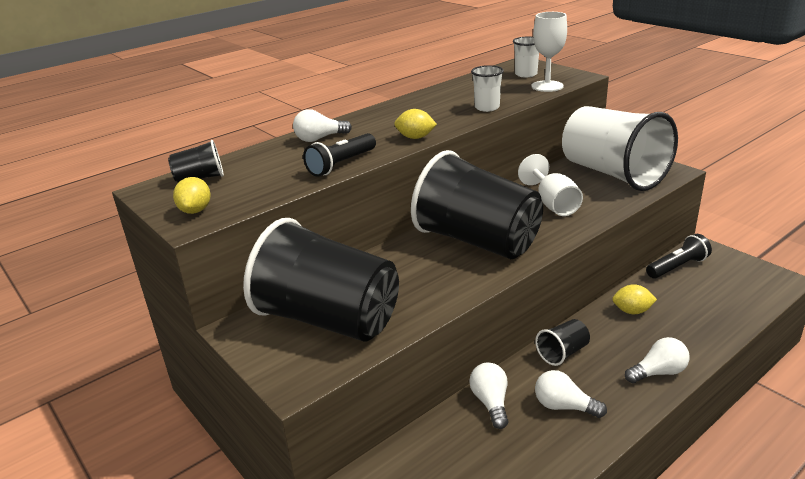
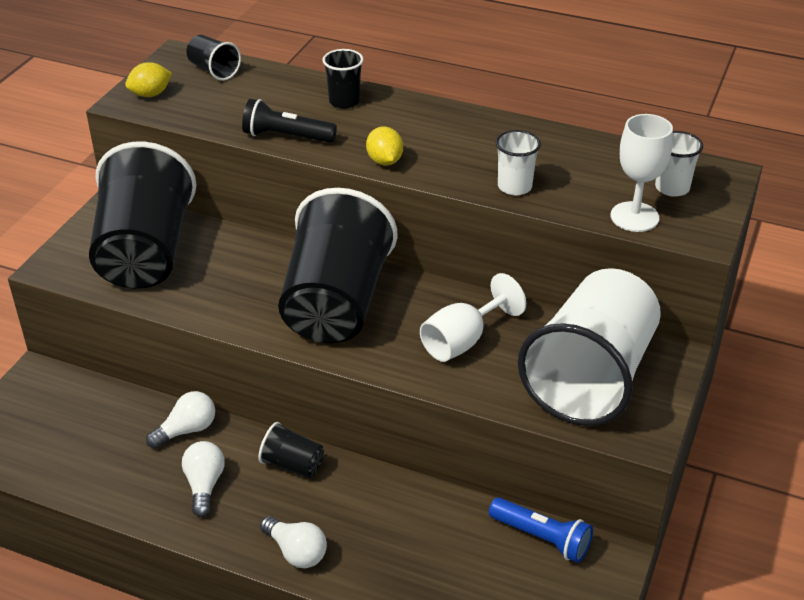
camera: 60 degrees right, 10 degrees up
white light bulb [293,109,352,142] -> black cup [323,49,363,109]
yellow lemon [612,284,657,314] -> none
black flashlight [646,234,712,278] -> blue flashlight [489,497,593,563]

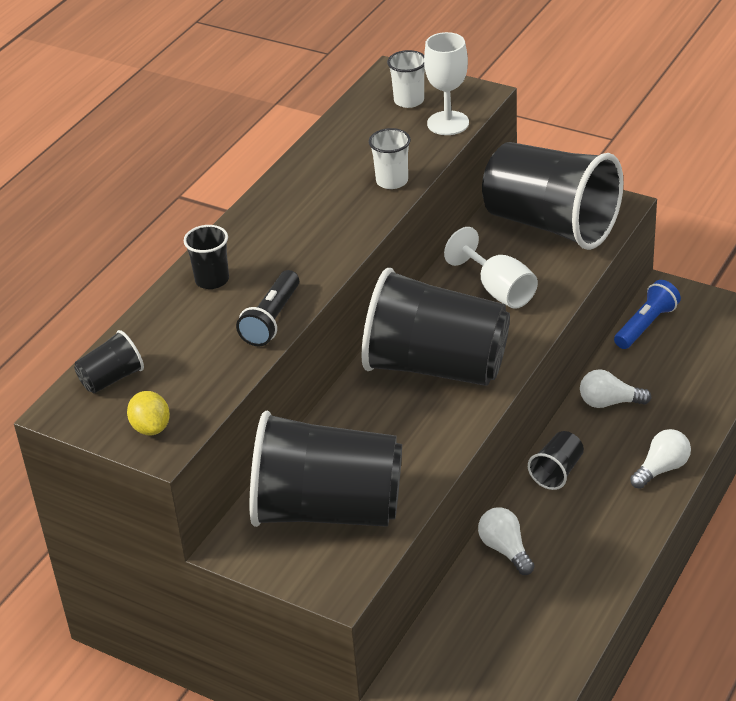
camera: 80 degrees left, 0 degrees up
white light bulb [182,441,225,517] -> white light bulb moved to [580,369,652,408]
yellow lemon [366,126,403,166] -> none
white cup [518,268,661,426] -> black cup [482,142,624,250]

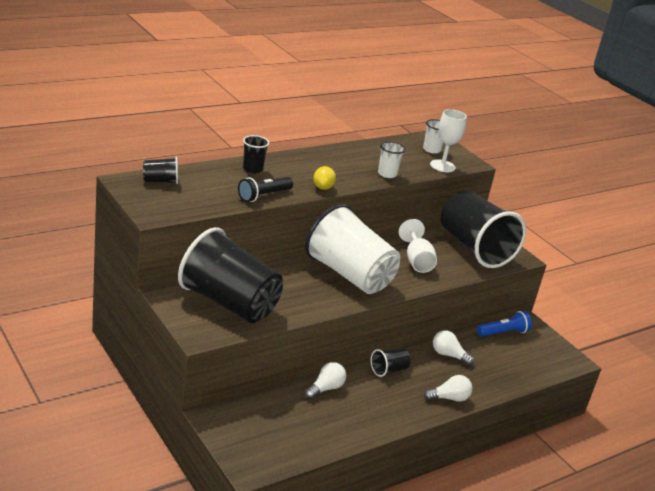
camera: 20 degrees right, 10 degrees down
yellow lemon [127,391,170,435] -> yellow lemon moved to [313,166,336,190]
black cup [362,268,510,386] -> white cup [305,204,400,294]
white light bulb [478,507,535,575] -> white light bulb turned 45 degrees clockwise [305,362,346,399]

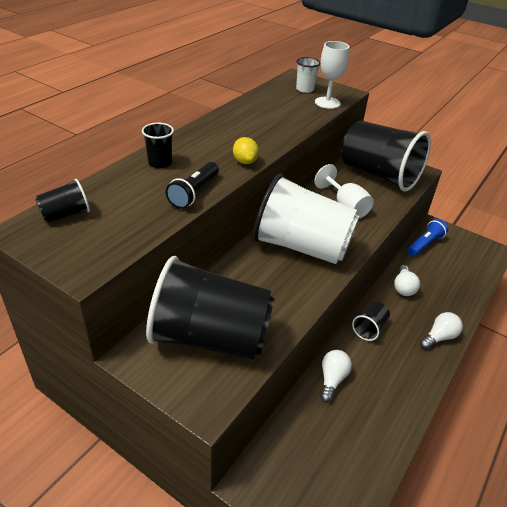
camera: 20 degrees left, 10 degrees up
white cup [378,141,405,178] -> none
white light bulb [433,330,474,366] -> white light bulb turned 90 degrees counterclockwise [394,265,420,296]

